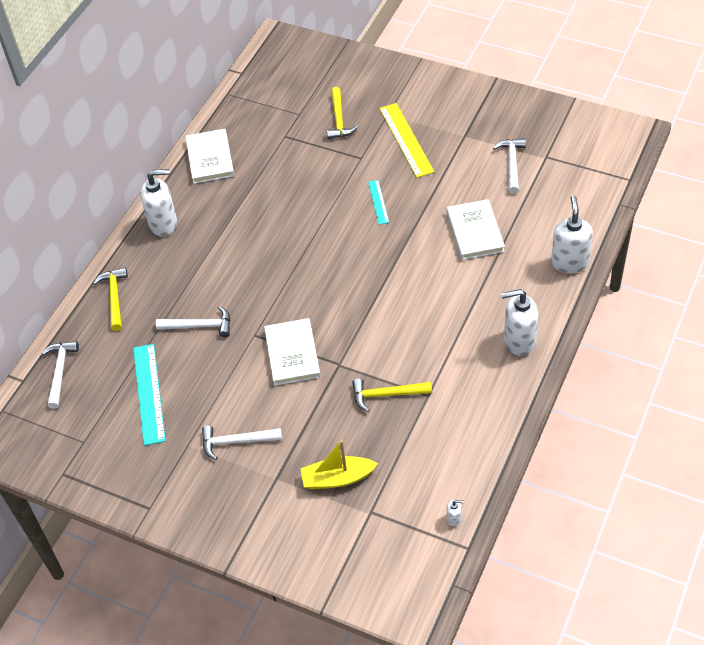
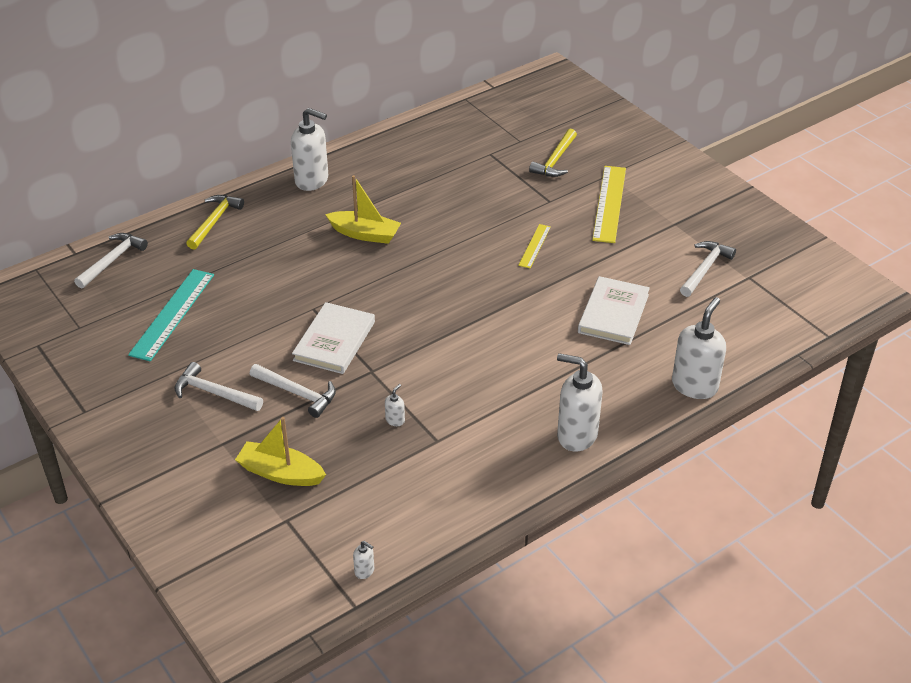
camera: 25 degrees right, 10 degrees down
white hammer [156,306,230,337] -> white hammer moved to [250,364,336,418]
white book [185,129,234,184] -> none
yellow hammer [352,379,432,412] -> white soap dispenser [385,384,405,426]
turquoise ruler [368,180,389,225] -> yellow ruler [518,224,551,268]
none -> yellow boat [325,175,401,244]

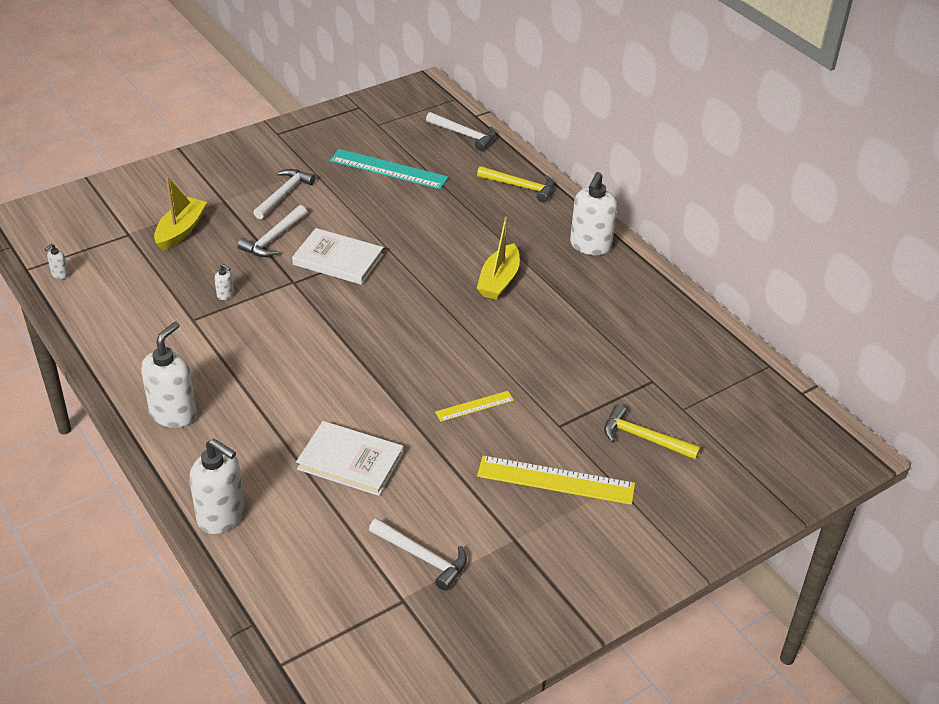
camera: 90 degrees right, 0 degrees up
yellow ruler [518,224,551,268] -> yellow ruler turned 45 degrees counterclockwise [435,391,514,422]

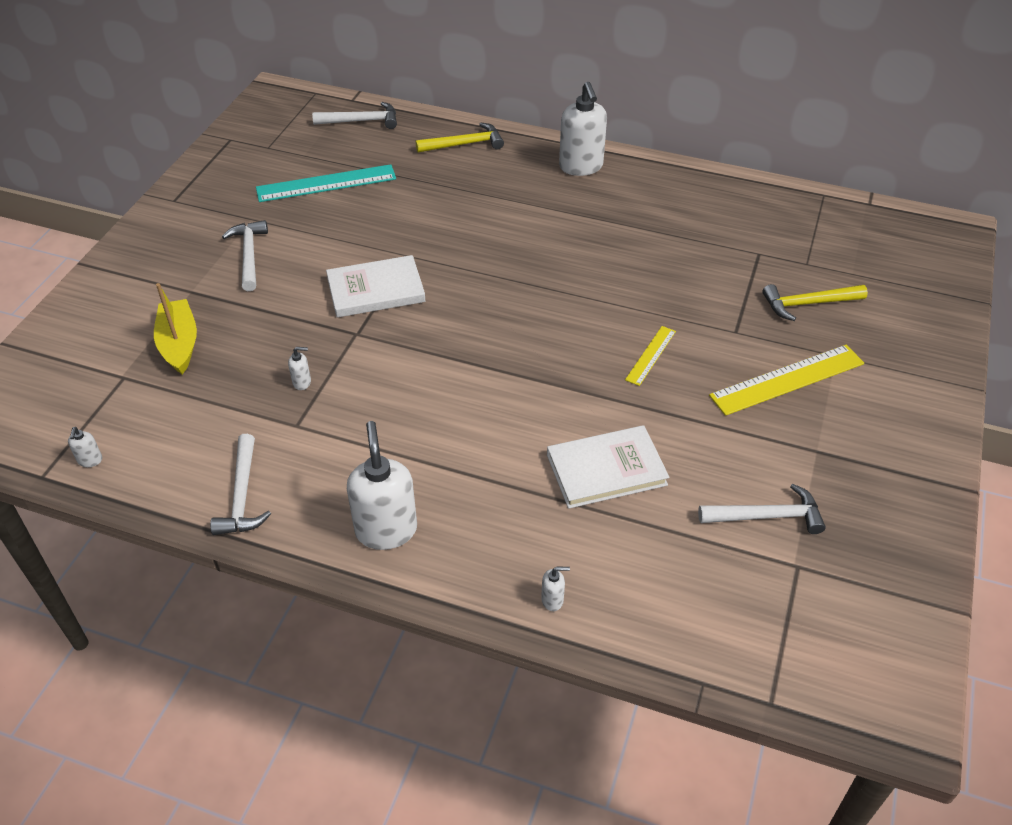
camera: 35 degrees left, 5 degrees up
white soap dispenser [189,439,245,534] -> white soap dispenser [541,567,570,611], size x0.42
white hammer [237,205,307,257] -> white hammer moved to [210,434,271,535]
yellow boat [477,217,520,300] -> none

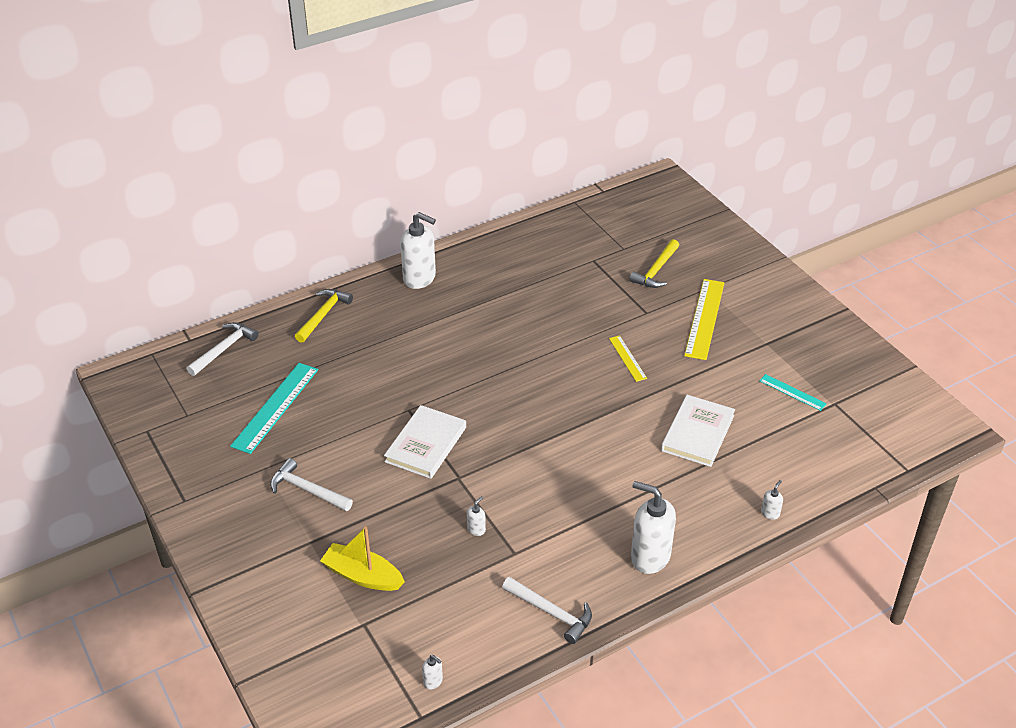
camera: 50 degrees left, 5 degrees down
white hammer [698,484,826,534] -> turquoise ruler [759,374,827,411]

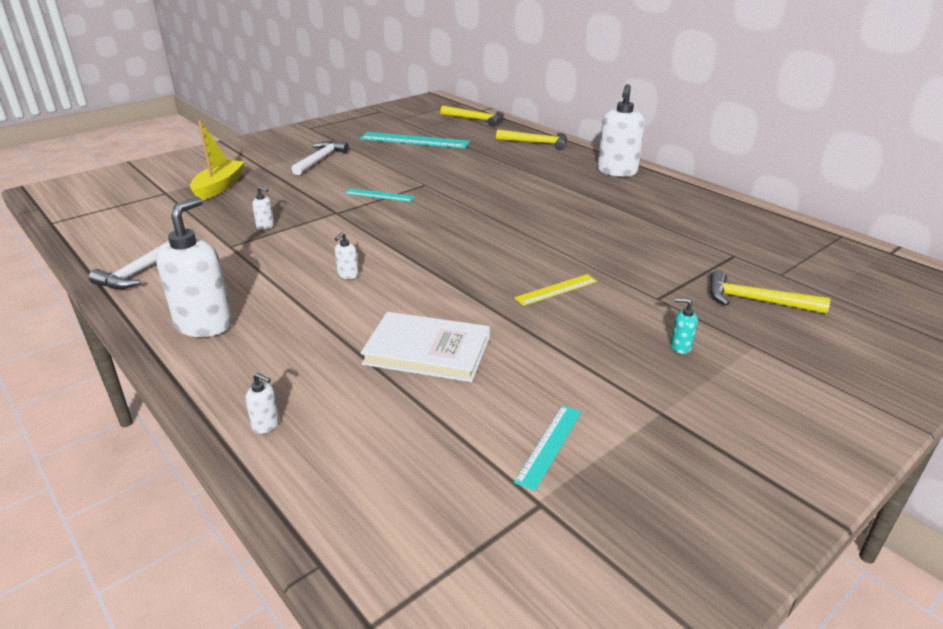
camera: 80 degrees right, 10 degrees down
white hammer [186,322,258,376] -> yellow hammer [440,106,504,127]
white book [384,405,466,479] -> turquoise ruler [345,188,415,202]
white soap dispenser [422,655,443,689] -> white soap dispenser moved to [335,232,359,279]
yellow ruler [684,279,724,360] -> turquoise soap dispenser [670,298,698,354]

